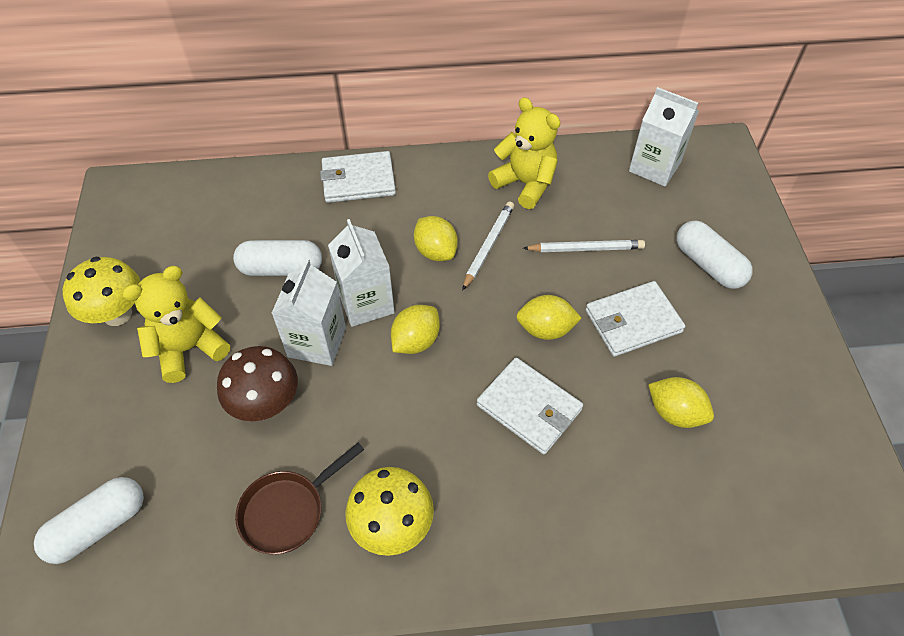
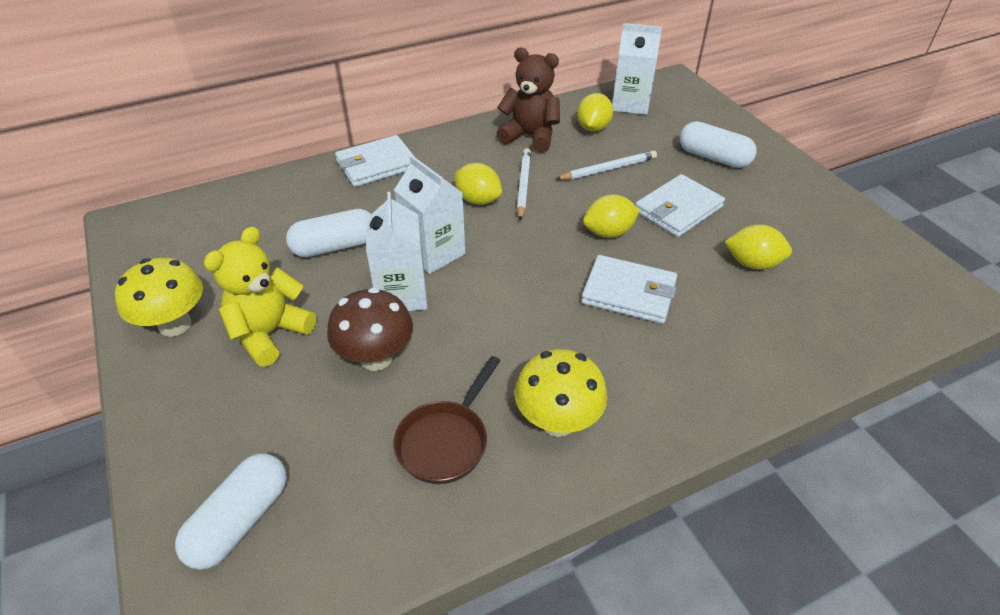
camera: 20 degrees left, 10 degrees down
yellow lemon [391,305,440,354] -> yellow lemon moved to [577,93,613,132]
yellow teddy bear [488,97,561,209] -> brown teddy bear [496,47,560,153]

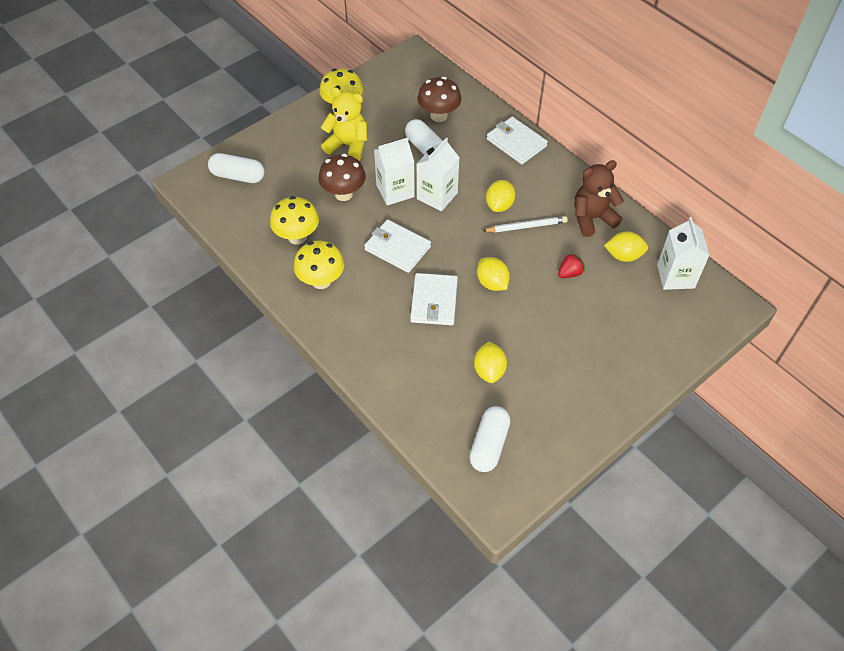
camera: 75 degrees right, 10 degrees up
brown pan [394,356,501,484] -> yellow mushroom [270,196,319,245]
brown teddy bear [496,47,560,153] -> brown teddy bear turned 120 degrees counterclockwise [574,160,624,237]
white pencil [556,150,657,180] -> red strawberry [558,252,585,278]
white wallet [635,174,725,237] -> white wallet moved to [364,219,431,273]
white capsule [680,121,757,168] -> white capsule moved to [469,406,510,472]
none -> brown mushroom [417,77,461,122]

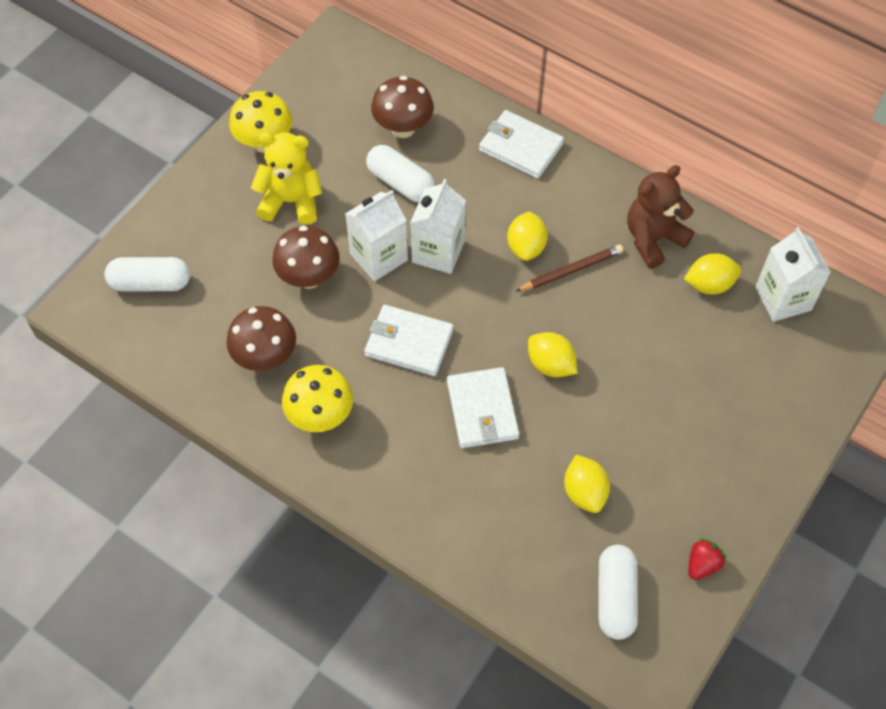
camera: 15 degrees left, 5 degrees up
yellow mushroom [270,196,319,245] -> brown mushroom [227,306,296,371]
white pencil [483,216,568,232] -> brown pencil [515,245,623,292]
red strawberry [558,252,585,278] -> red strawberry moved to [688,538,727,580]

